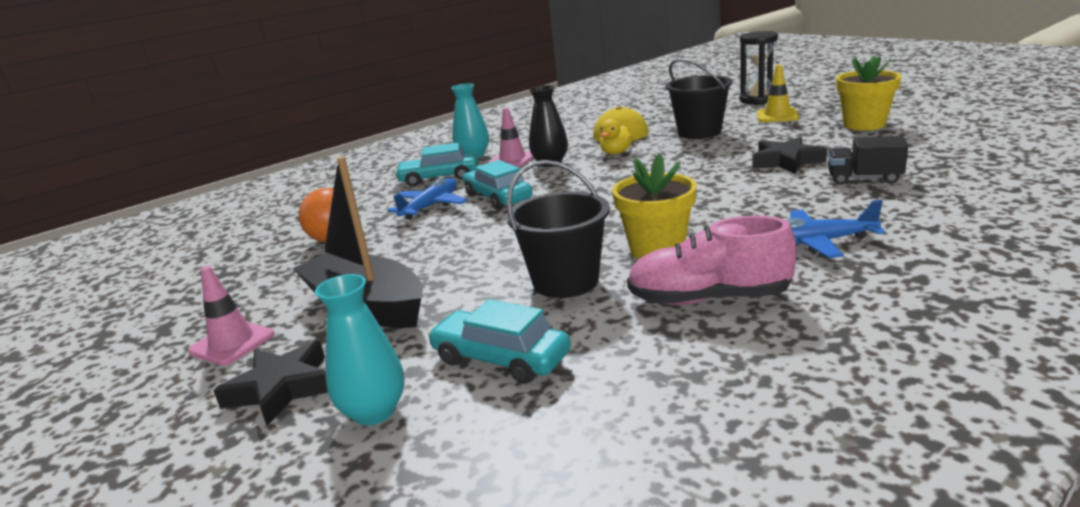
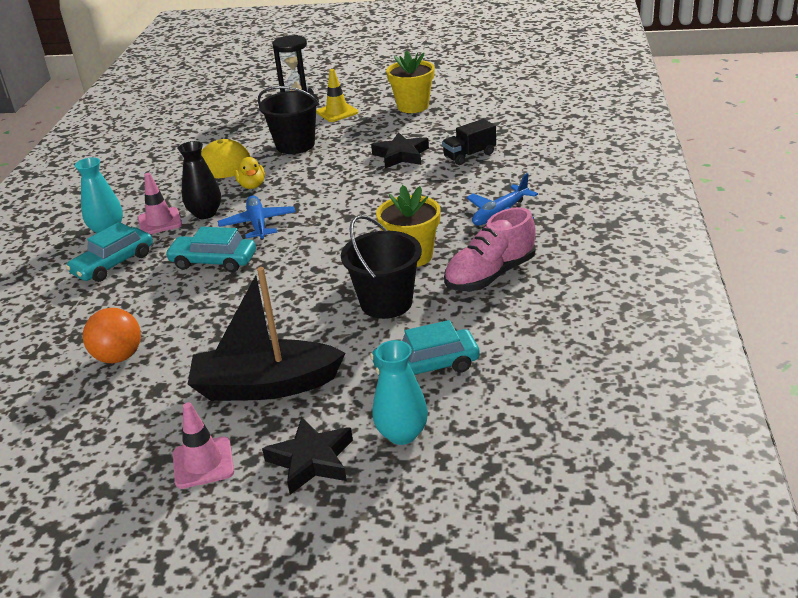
camera: 45 degrees left, 10 degrees up
blue plane [387,178,467,220] -> blue plane moved to [218,195,295,240]

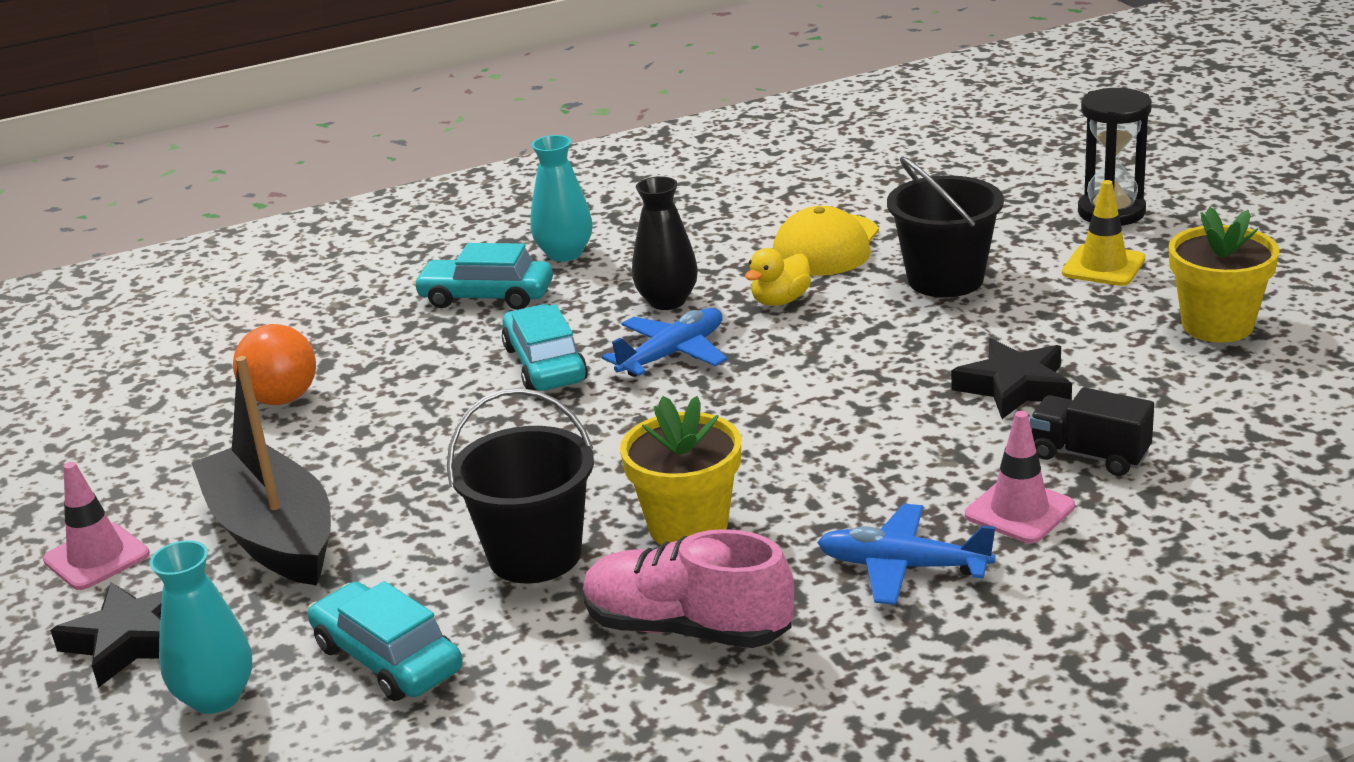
camera: 60 degrees right, 5 degrees down
pink traffic cone [138,173,182,234] -> pink traffic cone moved to [965,411,1075,543]

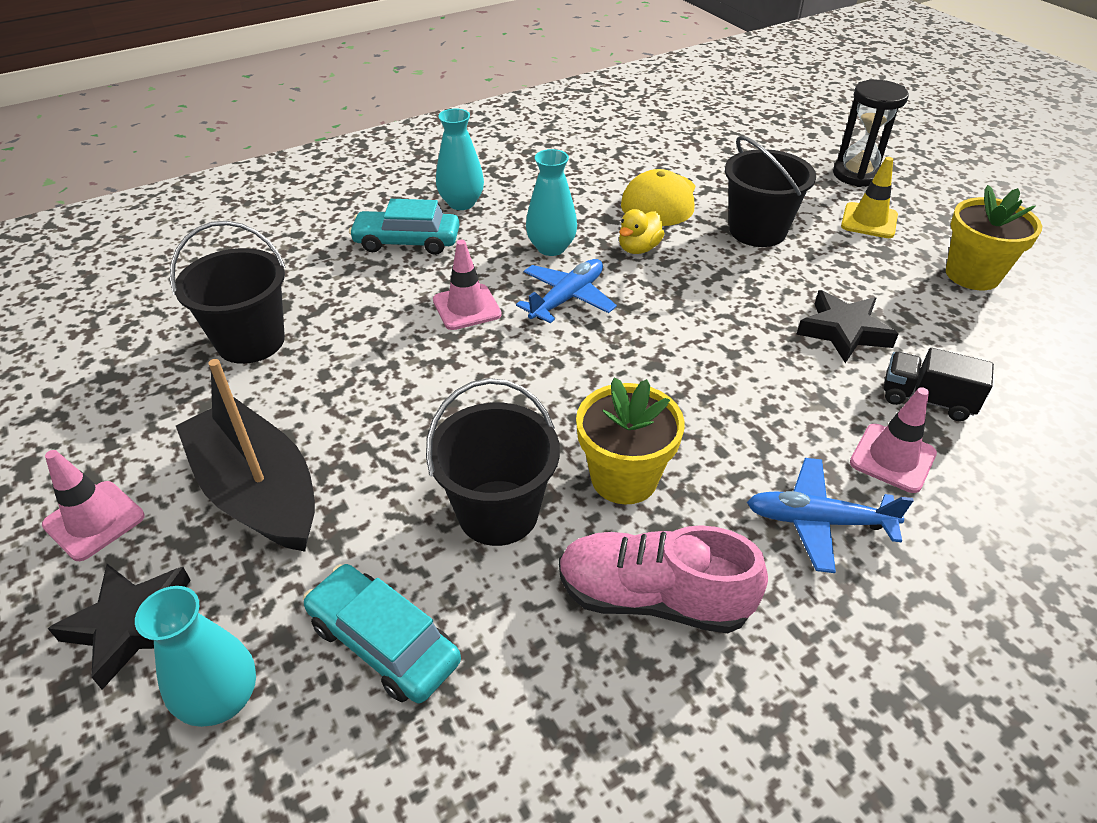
camera: 10 degrees left, 15 degrees up
orange ball [233,324,316,405] -> black bucket [170,221,286,364]
turquoise car [502,304,588,391] -> pink traffic cone [433,240,502,330]
black vase [632,176,698,310] -> turquoise vase [526,149,577,256]

